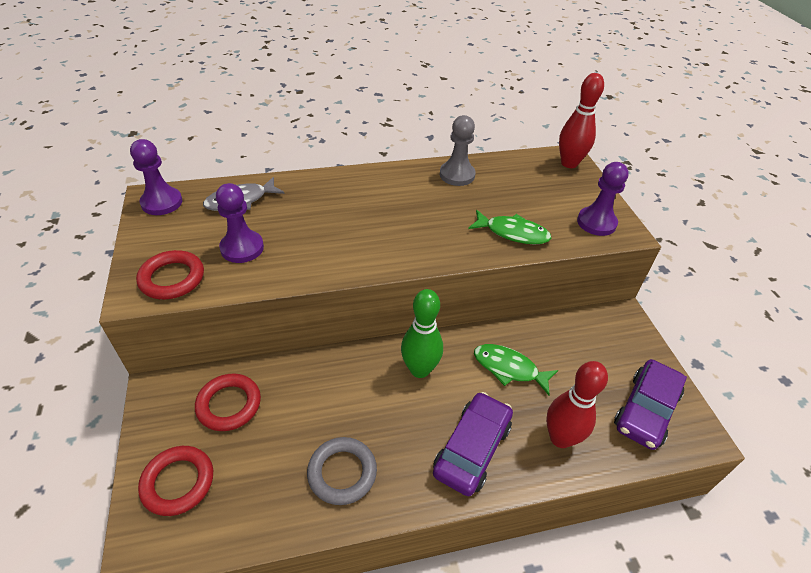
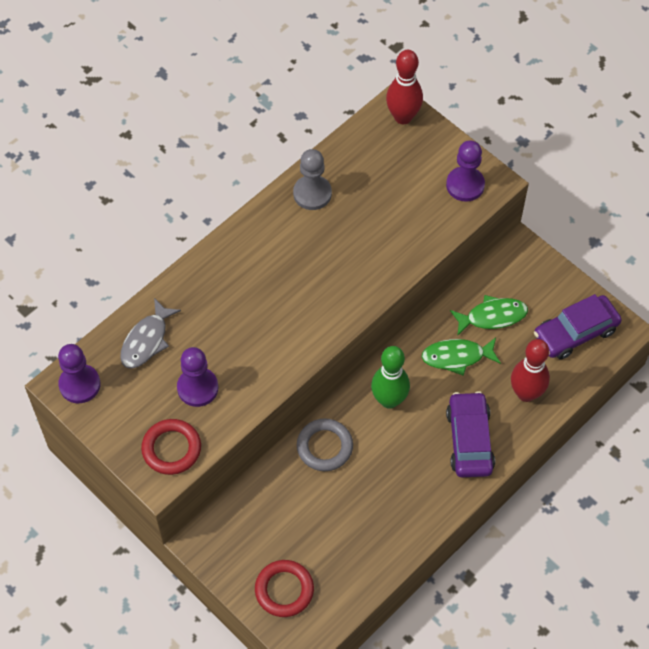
camera: 30 degrees left, 15 degrees up
red ring [195,373,261,431] -> none
grey ring [307,437,377,505] -> grey ring moved to [297,418,353,471]
green fish [468,210,551,244] -> green fish moved to [450,295,528,336]
purple car [614,359,687,450] -> purple car turned 60 degrees clockwise [534,294,622,360]

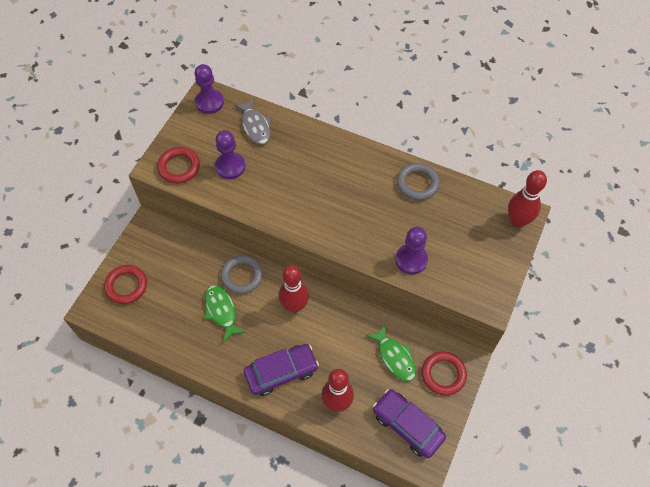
camera: 70 degrees right, 0 degrees up
grey fish [120,298,181,369] -> grey fish turned 120 degrees counterclockwise [234,98,271,145]
grey pawn [293,149,332,210] -> grey ring [397,163,440,200]
green bowling pin [371,346,410,409] -> red bowling pin [279,265,309,313]
green fish [422,338,501,376] -> green fish moved to [205,285,245,342]
purple pawn [446,141,485,202] -> purple pawn moved to [395,227,428,275]
none -> red ring [422,351,467,396]

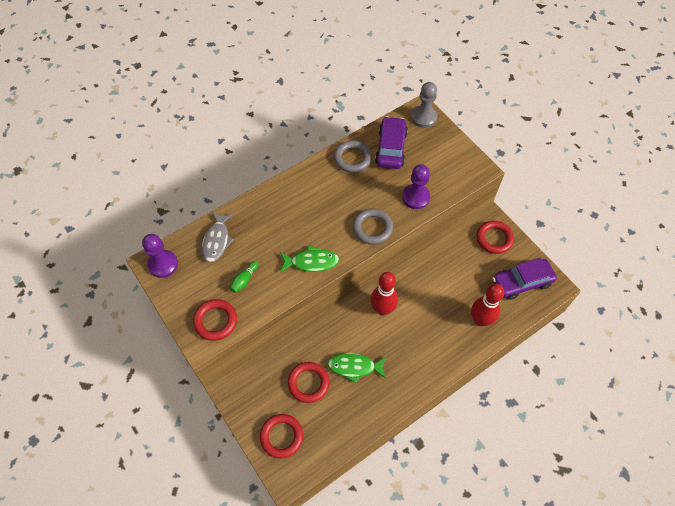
camera: 60 degrees left, 0 degrees up
purple pawn [215,130,245,179] -> green bowling pin [230,261,259,293]
grey ring [221,255,263,294] -> grey ring moved to [353,209,393,245]
grey fish [234,98,271,145] -> grey fish turned 90 degrees clockwise [202,212,234,263]
purple car [244,344,319,396] -> purple car moved to [375,116,408,169]
green fish [366,323,416,381] -> green fish moved to [280,245,339,272]
red bowling pin [508,170,547,228] -> grey pawn [411,82,437,128]
none -> red ring [288,362,330,403]

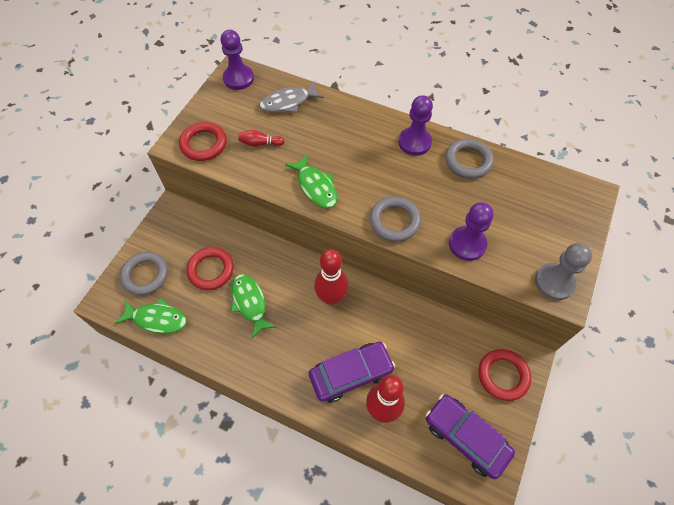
camera: 60 degrees right, 0 degrees up
green bowling pin [230,261,259,293] -> red bowling pin [239,130,285,146]
red ring [260,414,303,458] -> grey ring [120,252,168,295]
purple car [375,116,408,169] -> purple car moved to [309,342,395,403]
grey pawn [411,82,437,128] -> grey pawn moved to [535,243,592,300]
none -> green fish [115,298,187,333]
none -> purple pawn [398,95,433,156]

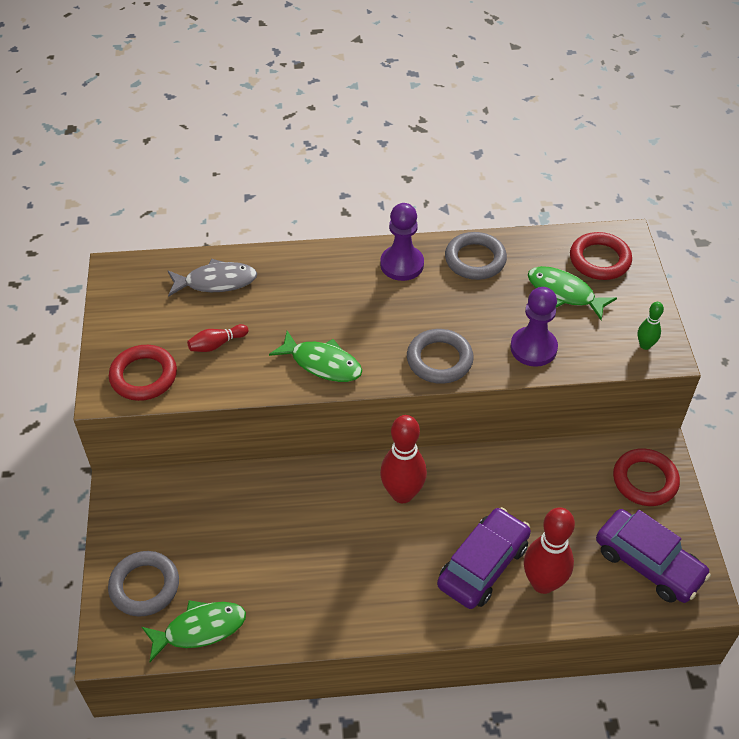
camera: 30 degrees left, 10 degrees down
red ring [186,247,234,290] -> red ring moved to [570,232,632,280]
purple pawn [221,30,254,90] -> none
green fish [231,274,276,338] -> green fish moved to [528,266,617,320]
grey fish [259,81,324,113] -> grey fish turned 135 degrees counterclockwise [168,259,257,297]
purple car [426,394,515,479] -> purple car turned 150 degrees counterclockwise [596,509,711,603]
grey pawn [535,243,592,300] -> green bowling pin [638,302,664,350]

